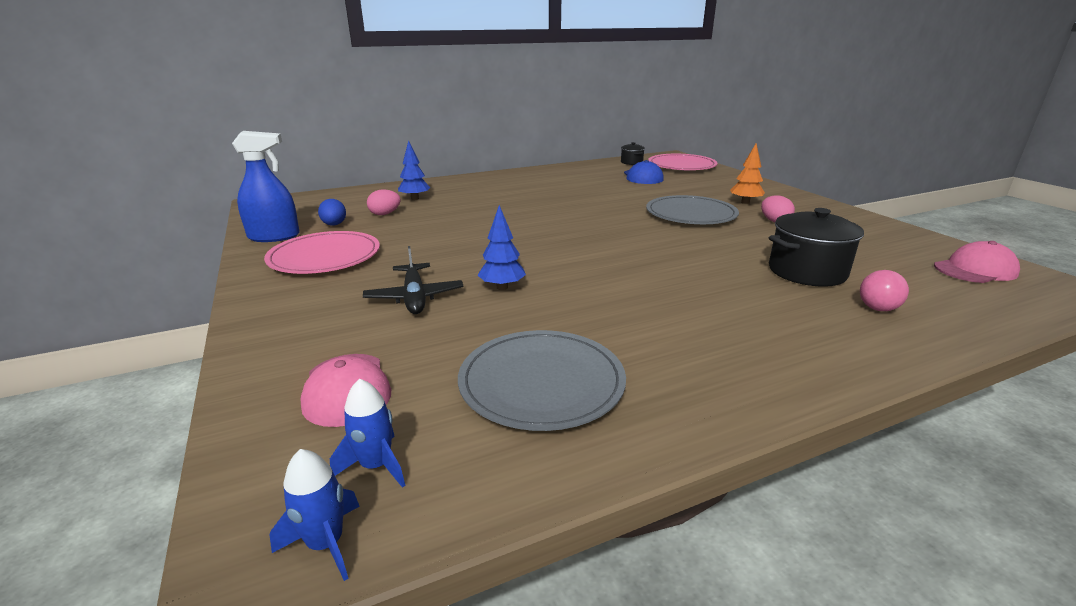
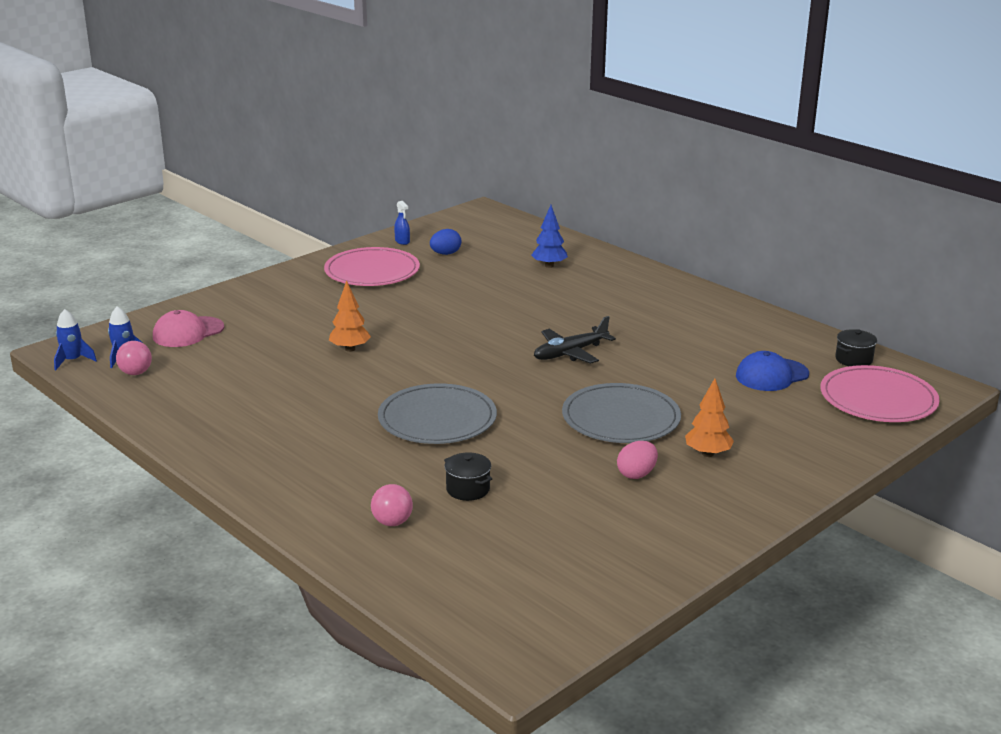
camera: 70 degrees right, 0 degrees up
blue spray bottle [232,131,300,242] -> blue spray bottle [394,201,410,245], size x0.45
black plane [363,246,464,314] -> black plane moved to [534,316,616,364]
pink egg [367,189,401,215] -> none
grey plate [458,330,626,431] -> grey plate moved to [378,384,497,444]
blue tree [477,205,526,290] -> orange tree [329,280,371,352]
black pot [769,208,864,287] -> black pot [444,452,492,501], size x0.53
pink cap [934,241,1020,283] -> none
none -> pink ball [116,341,152,375]

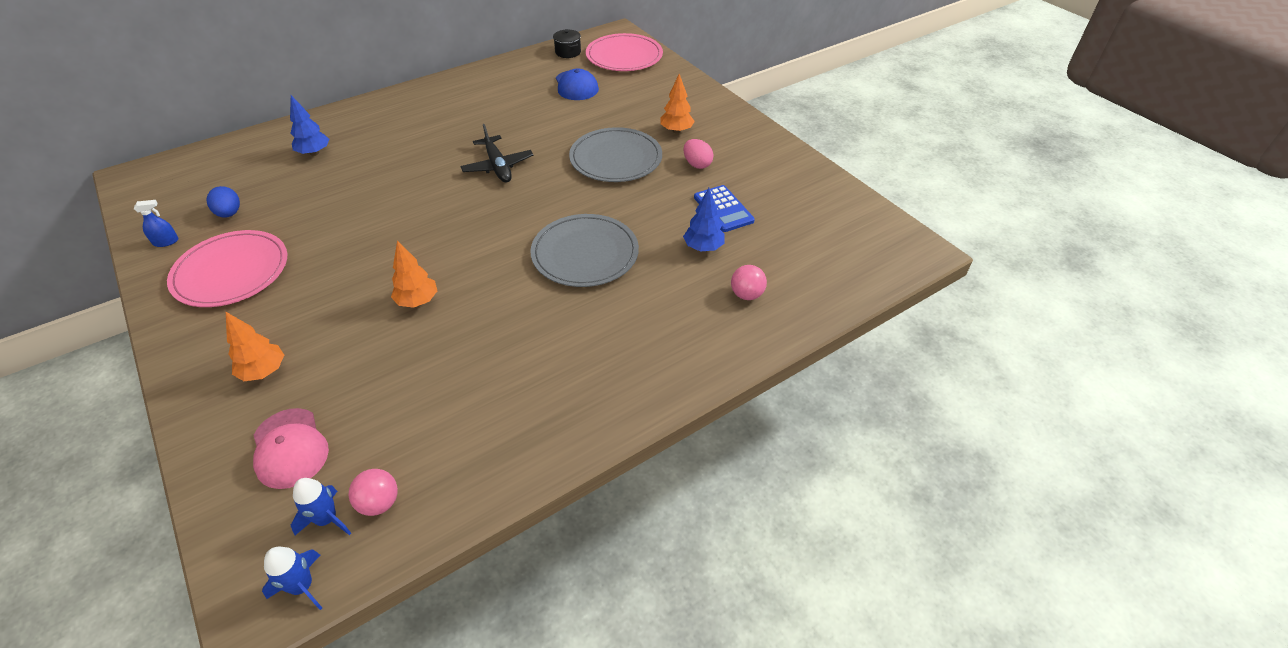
camera: 80 degrees left, 20 degrees up
black pot [444,452,492,501] -> blue tree [683,188,725,251]
none -> orange tree [226,312,284,381]
none -> blue calculator [694,185,755,232]

